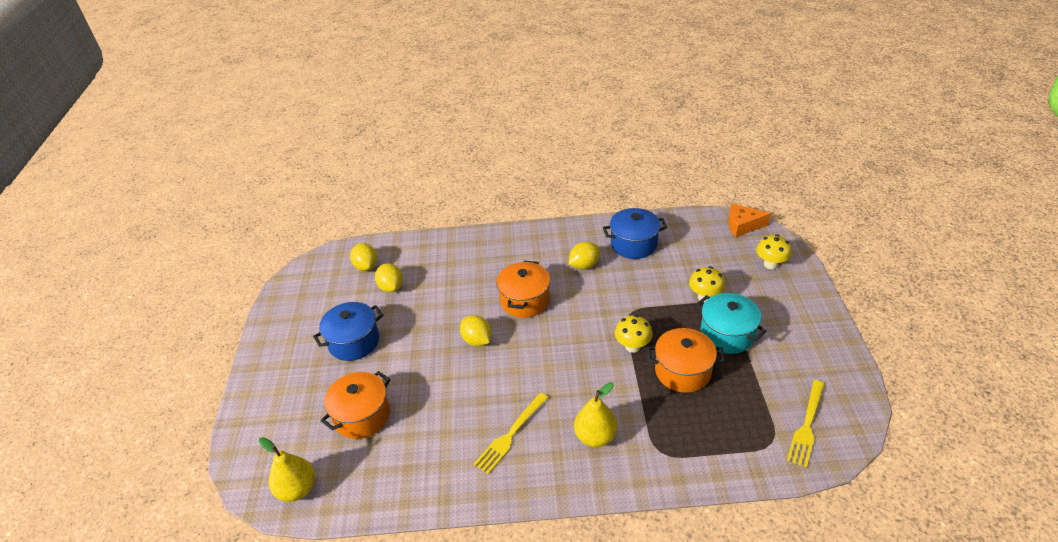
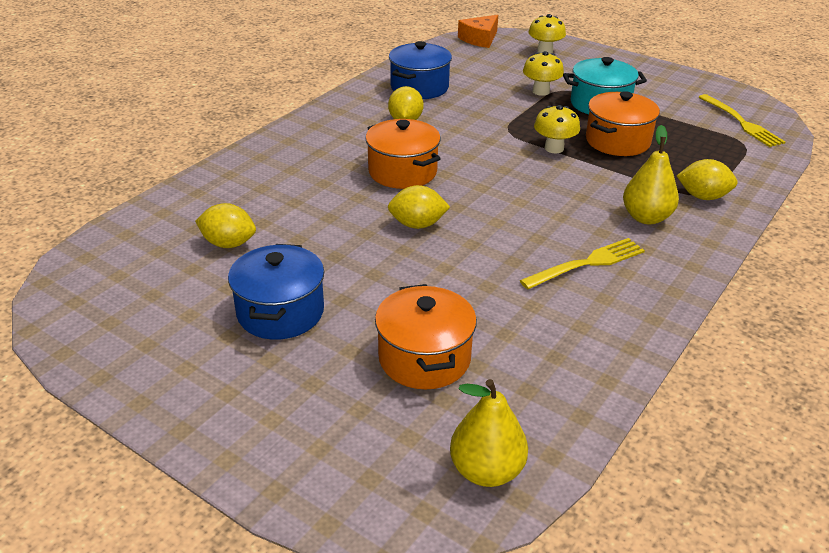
camera: 55 degrees left, 5 degrees down
yellow lemon [350,243,377,271] -> yellow lemon moved to [677,159,738,200]
yellow fork [474,393,548,474] -> yellow fork turned 105 degrees counterclockwise [520,238,645,289]

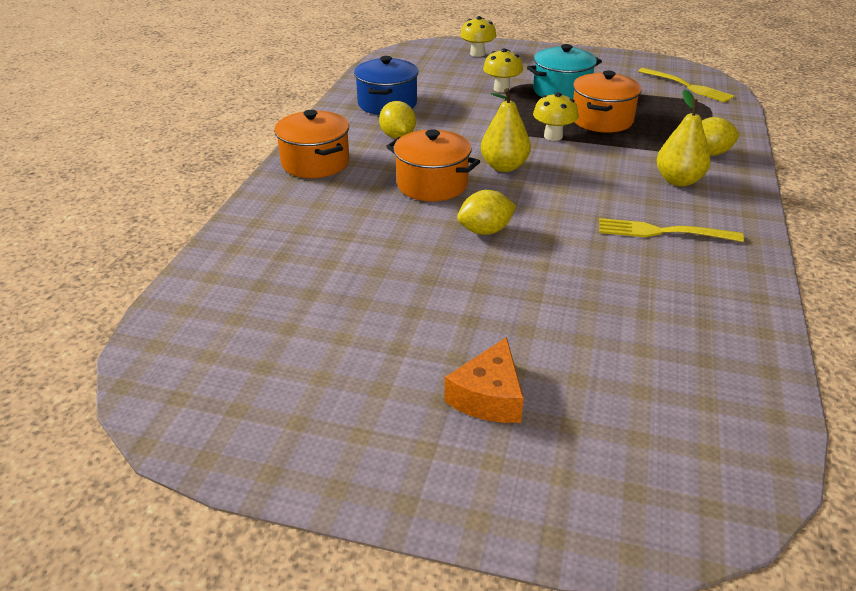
camera: 20 degrees left, 0 degrees up
yellow lemon [195,203,256,248] -> none
blue pot [228,244,324,340] -> none
orange pot [375,284,477,389] -> orange pot moved to [274,110,349,178]
yellow pear [450,379,528,487] -> yellow pear moved to [481,88,531,172]
orange cheese [458,15,498,48] -> orange cheese moved to [444,337,524,423]
yellow fork [520,238,645,289] -> yellow fork turned 120 degrees counterclockwise [599,218,744,242]

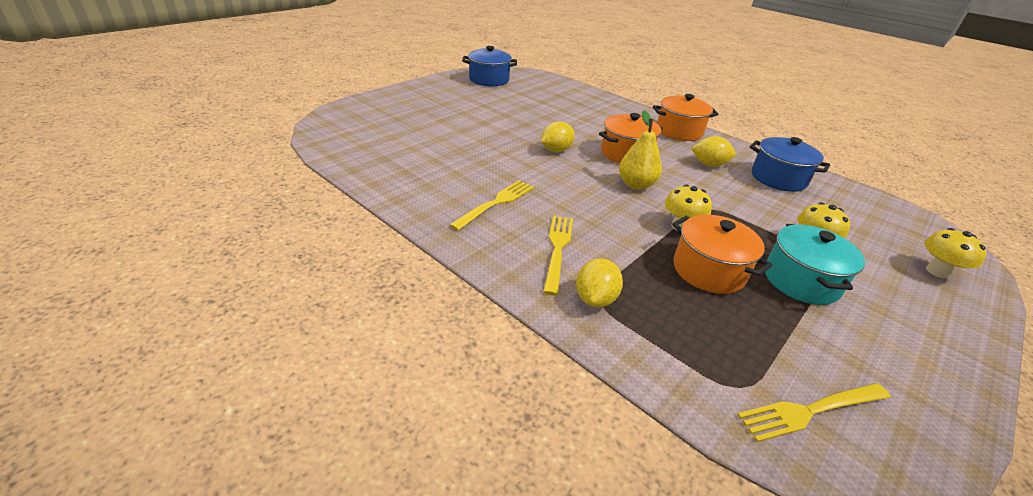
camera: 115 degrees right, 0 degrees up
orange cheese [444,337,524,423] -> none
yellow lemon [457,190,516,235] -> yellow lemon turned 45 degrees clockwise [541,121,575,152]
yellow pear [656,90,711,187] -> yellow fork [543,215,573,296]
none -> blue pot [462,46,517,86]

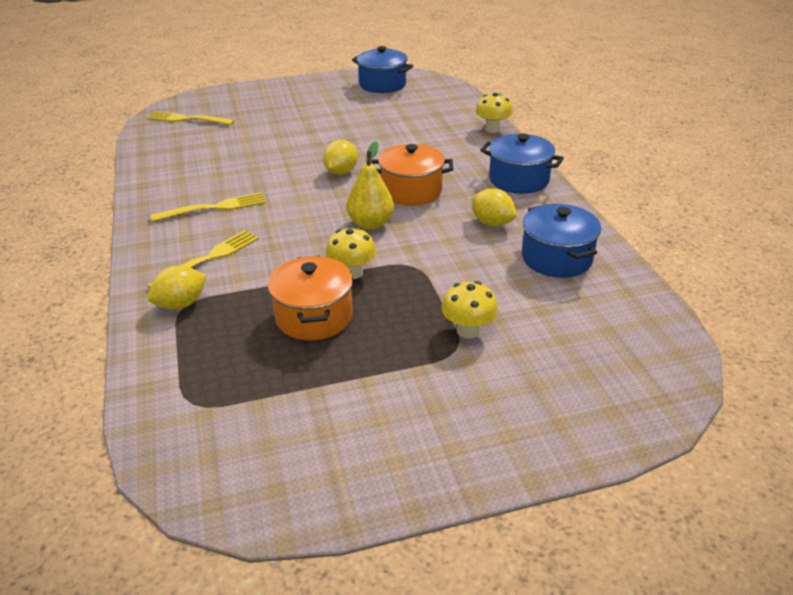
camera: 35 degrees right, 0 degrees up
yellow lemon [541,121,575,152] -> yellow lemon turned 60 degrees counterclockwise [323,140,358,175]
orange pot [653,94,719,141] -> blue pot [480,133,564,194]
yellow fork [737,383,891,442] -> yellow fork moved to [147,111,235,125]
turquoise pot [765,224,865,305] -> none
yellow mushroom [924,228,986,278] -> yellow mushroom moved to [475,93,513,133]

